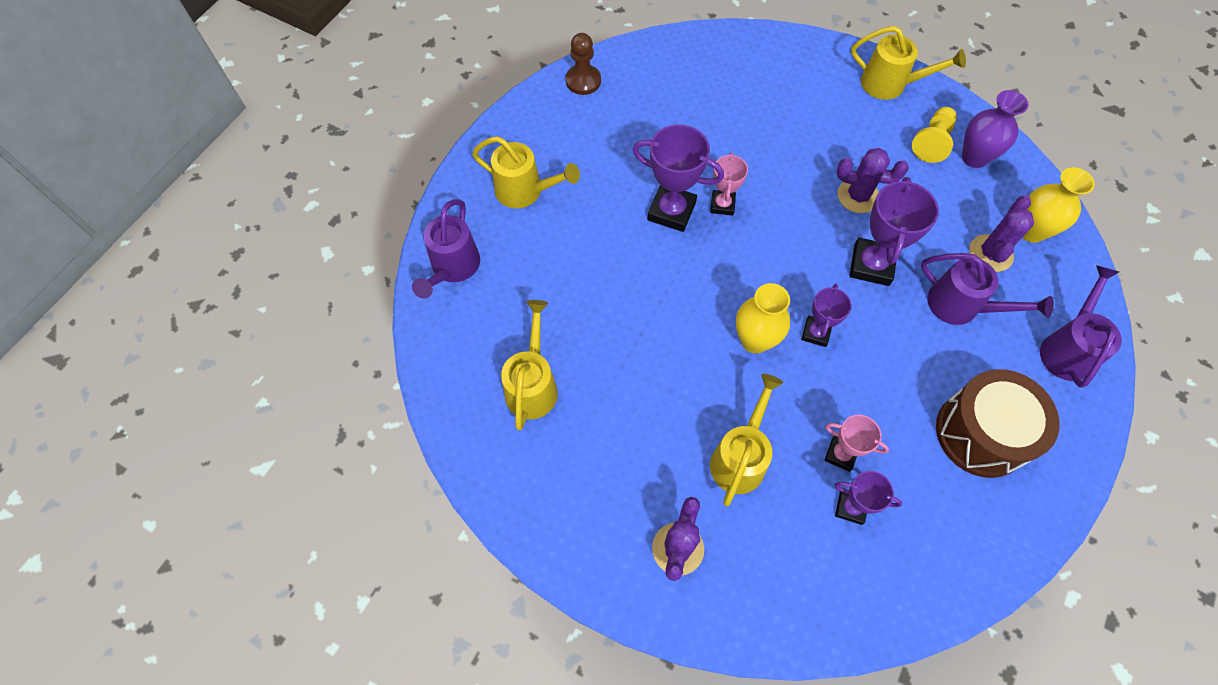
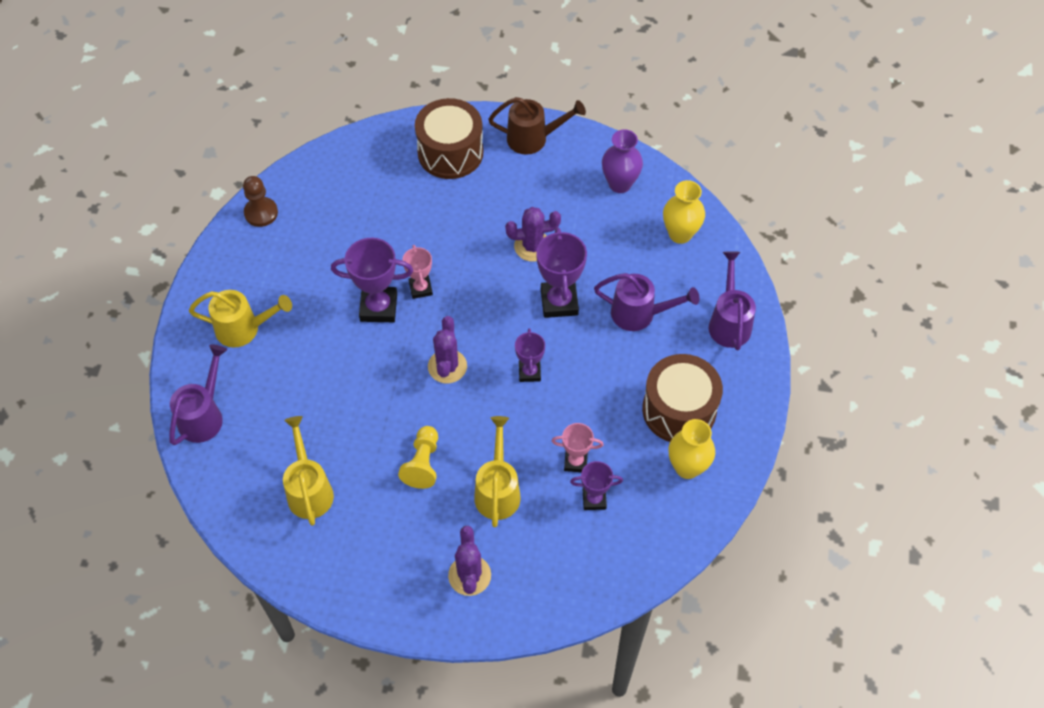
camera: 20 degrees left, 5 degrees down
purple watering can [412,199,480,299] -> purple watering can turned 150 degrees counterclockwise [169,344,227,445]
yellow vase [736,283,790,354] -> yellow vase moved to [669,419,715,479]
yellow watering can [851,26,966,100] -> brown watering can [488,97,586,155]
yellow pawn [912,107,957,163] -> yellow pawn moved to [398,426,438,489]
purple cactus [969,195,1034,272] -> purple cactus moved to [428,316,467,384]
none -> brown drum [415,98,483,179]

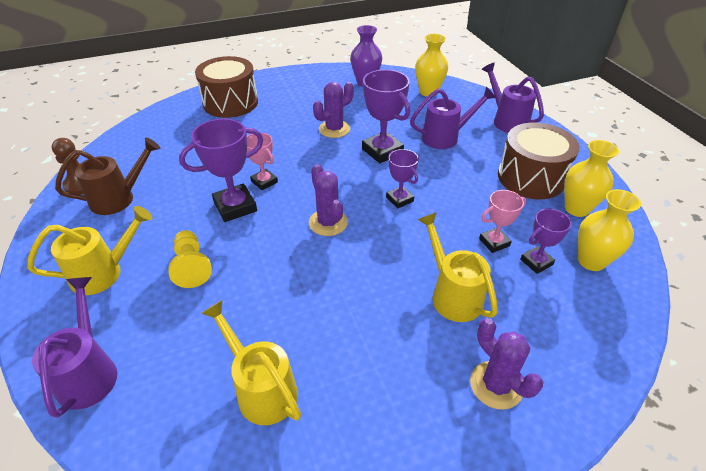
camera: 30 degrees left, 15 degrees down
yellow pawn [398,426,438,489] -> yellow pawn moved to [168,230,212,288]
brown watering can [488,97,586,155] -> brown watering can moved to [55,138,160,215]
none -> yellow vase [578,189,641,271]

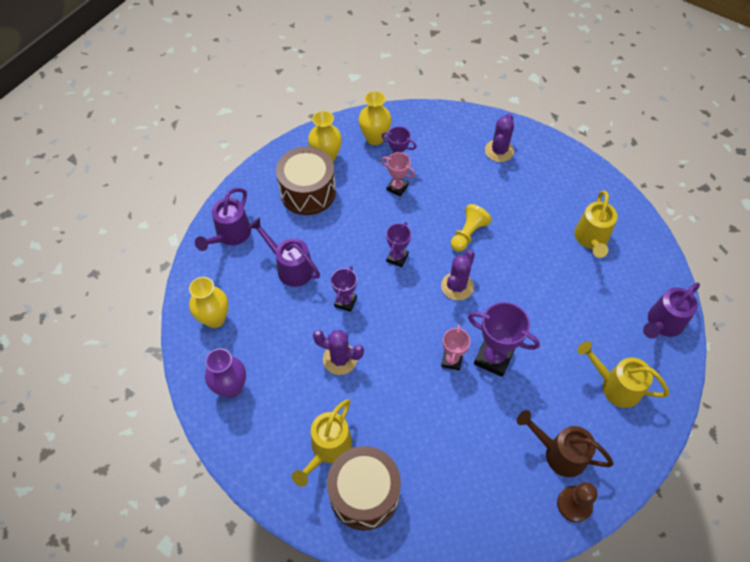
camera: 125 degrees left, 15 degrees up
yellow pawn [168,230,212,288] -> yellow pawn moved to [451,204,492,252]
purple trophy [362,70,410,163] -> purple trophy [331,266,357,312], size x0.60
yellow watering can [417,212,498,322] -> yellow watering can moved to [292,399,352,487]

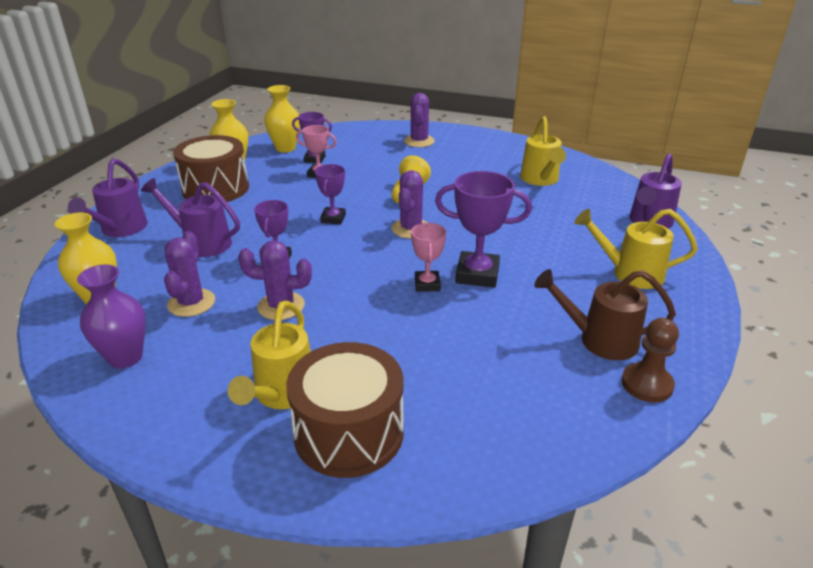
camera: 15 degrees left, 25 degrees down
none -> purple cactus [164,231,215,317]

